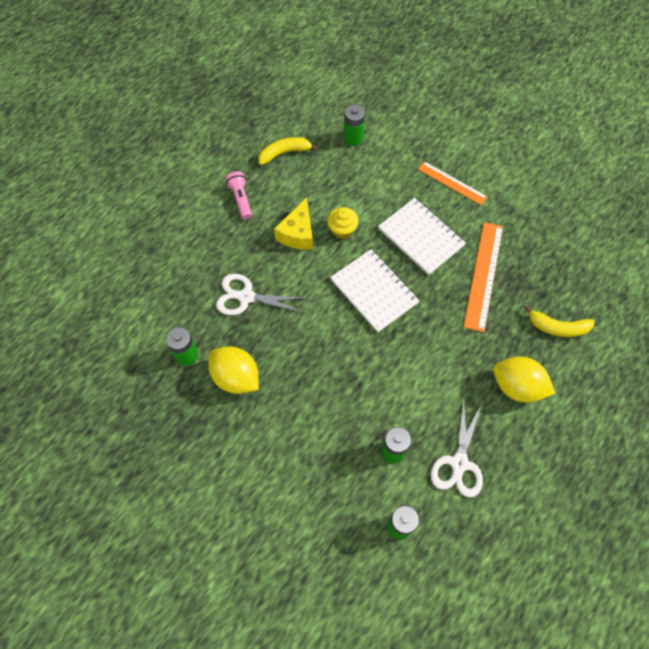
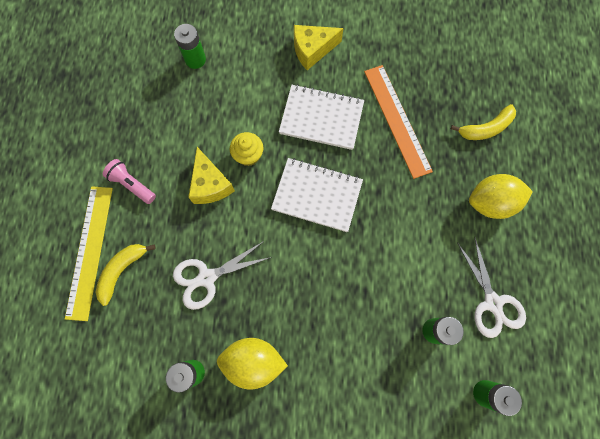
camera: 35 degrees left, 10 degrees up
yellow banana [258,137,319,165] -> yellow banana moved to [96,244,156,306]
orange ruler [418,161,487,205] -> yellow cheese [294,25,344,70]
none -> yellow ruler [65,186,113,321]

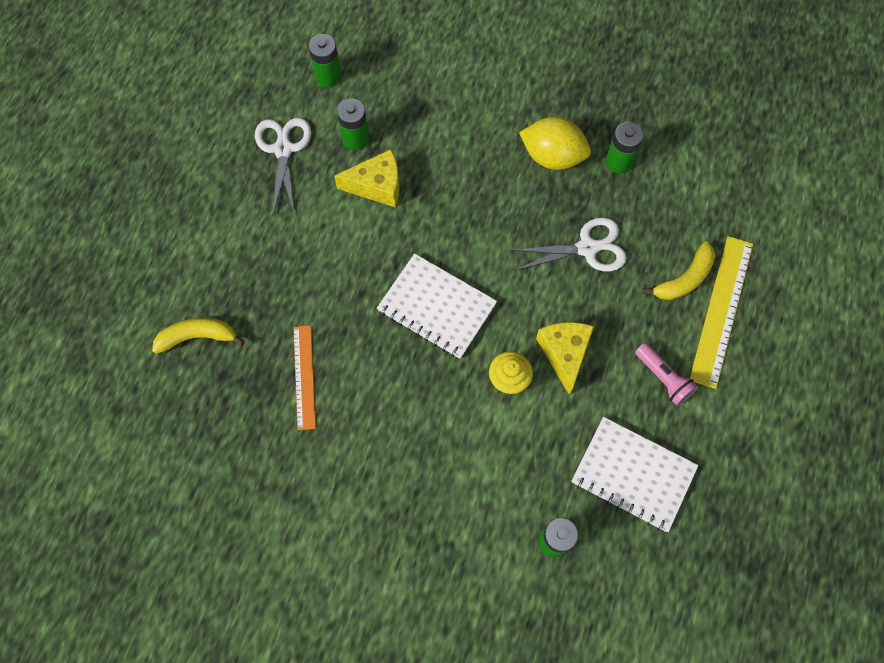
camera: 165 degrees left, 5 degrees down
white notebook [279,84,364,150] -> white notebook moved to [572,417,698,532]
yellow cheese [294,25,344,70] -> yellow cheese moved to [334,149,399,208]
orange ruler [364,65,433,179] -> orange ruler [293,325,316,430], size x0.64
yellow lemon [469,174,533,219] -> none

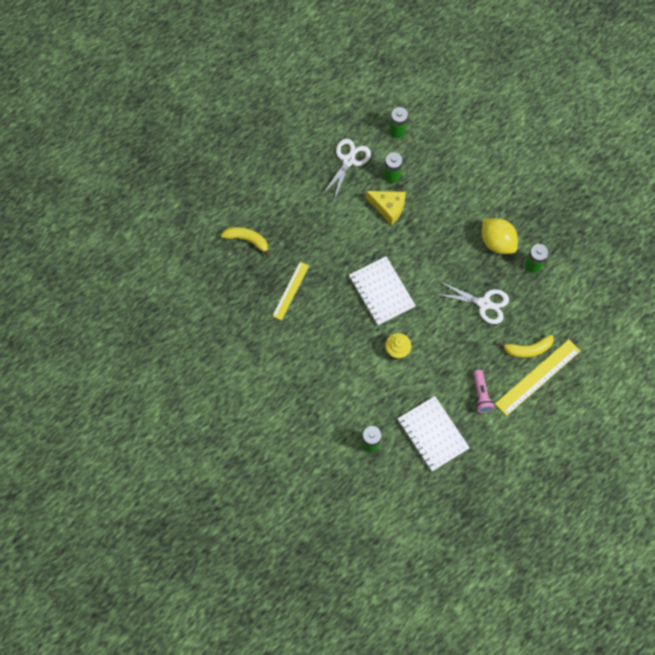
camera: 30 degrees right, 0 degrees up
orange ruler [293,325,316,430] -> yellow ruler [272,262,309,320]
yellow cheese [536,322,594,395] -> none

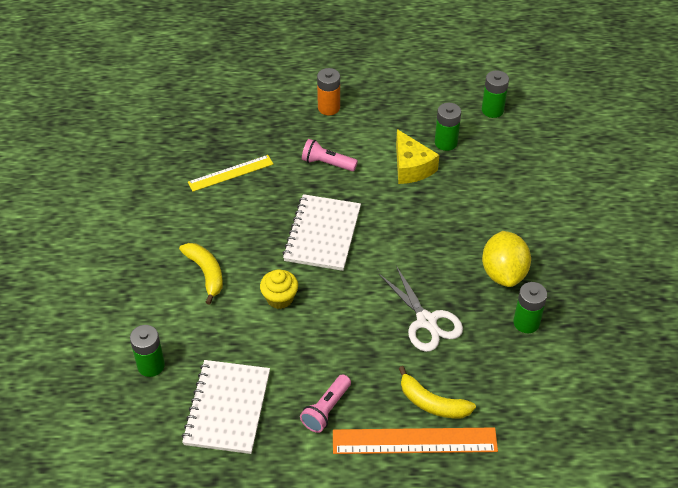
camera: 40 degrees right, 20 degrees down
yellow banana [221,227,270,257] -> yellow banana moved to [179,243,223,305]
white scissors [323,139,371,200] -> none
yellow ruler [495,339,580,416] -> orange ruler [333,427,498,454]
none -> pink flashlight [302,139,358,171]
none -> orange battery [317,68,340,115]

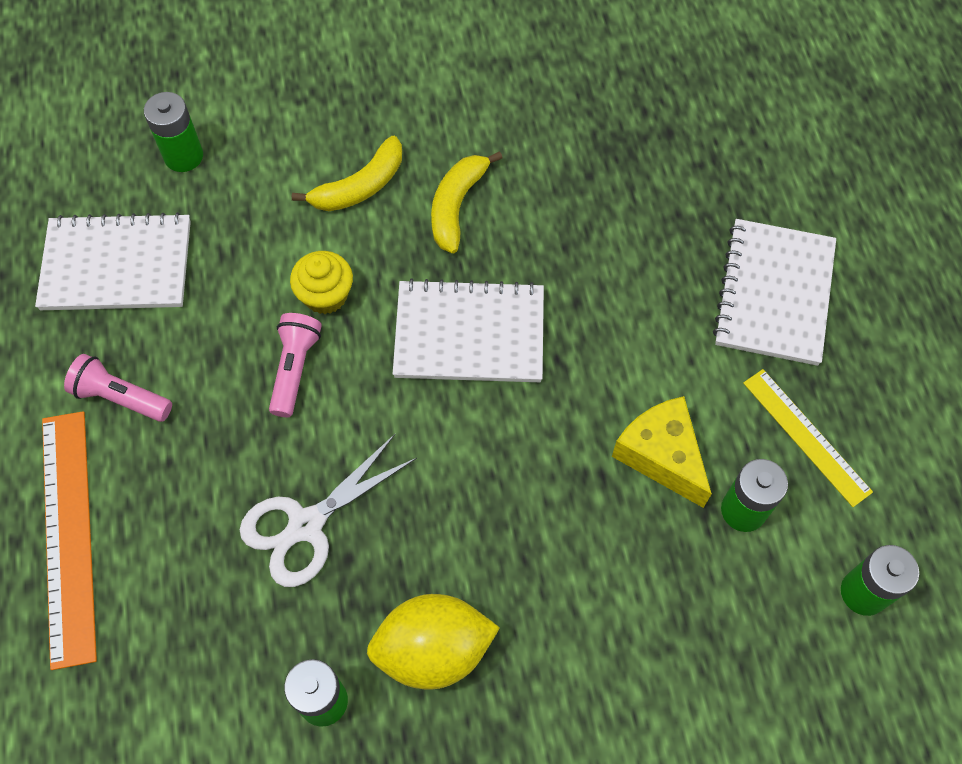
camera: 80 degrees right, 15 degrees up
yellow ruler [188,155,273,192] -> yellow ruler moved to [743,369,873,507]
pink flashlight [302,139,358,171] -> pink flashlight moved to [269,313,322,417]
orange battery [317,68,340,115] -> white notebook [713,219,836,366]
yellow cheese [396,129,439,184] -> yellow cheese turned 90 degrees clockwise [612,396,712,508]
yellow banana [398,366,476,418] -> yellow banana moved to [431,151,503,253]

